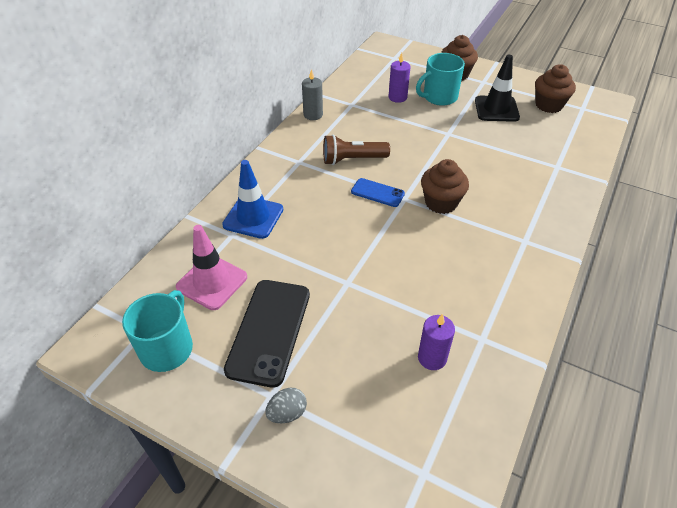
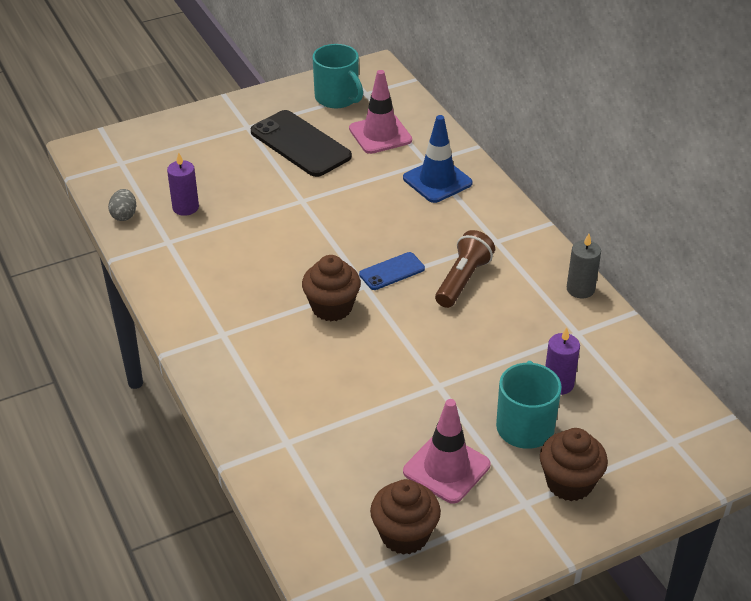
camera: 125 degrees right, 5 degrees down
grey egg [265,388,307,423] -> grey egg moved to [108,189,136,221]
black traffic cone [475,55,520,122] -> pink traffic cone [403,399,490,504]

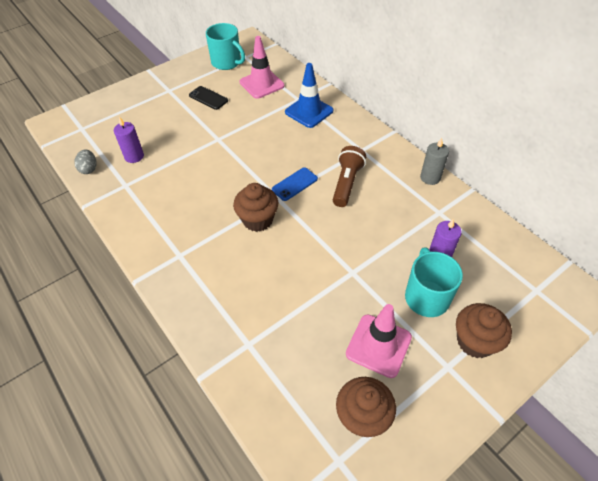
camera: 10 degrees left, 10 degrees up
black phone [251,110,352,177] -> black phone [189,86,228,110], size x0.53

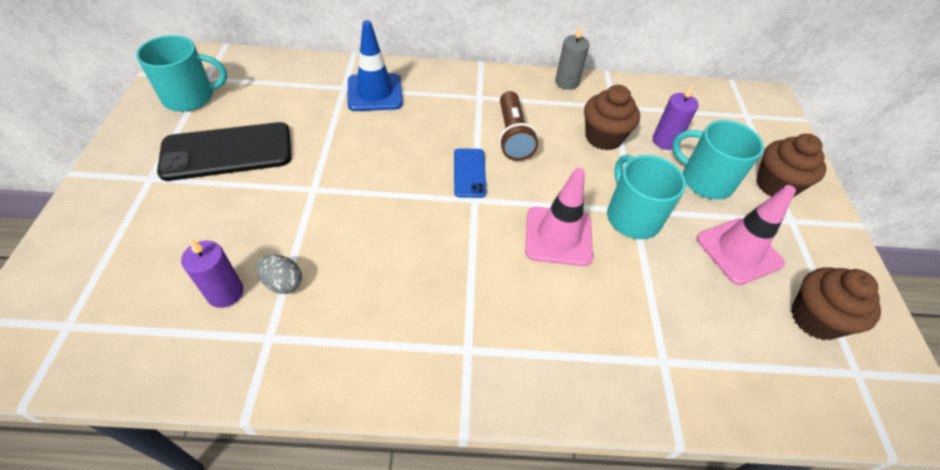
camera: 55 degrees left, 0 degrees up
grey egg [74,149,97,174] -> grey egg moved to [256,255,302,294]
black phone [189,86,228,110] -> black phone [157,122,291,181], size x1.90
brown cupcake [233,183,278,232] -> brown cupcake moved to [584,85,640,151]
pink traffic cone [240,36,285,99] -> pink traffic cone moved to [525,168,593,266]
brown flashlight [333,146,366,207] -> brown flashlight turned 150 degrees counterclockwise [499,91,538,161]
none -> turquoise mug [607,155,686,239]

